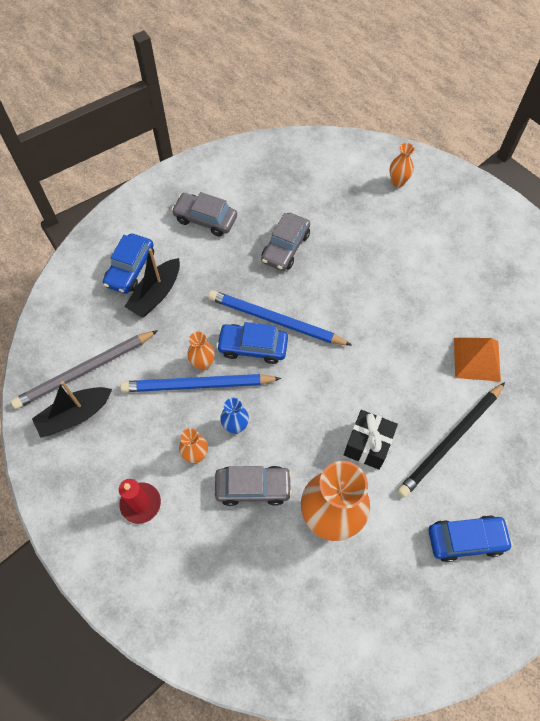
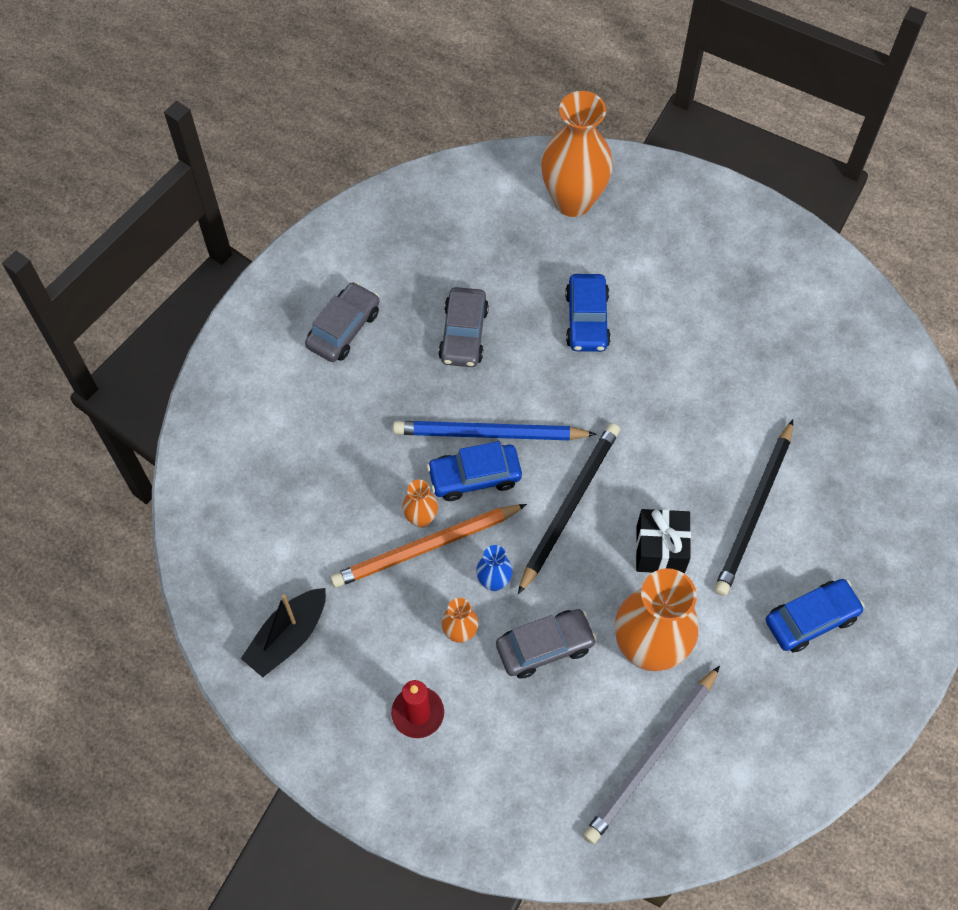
camera: 20 degrees left, 0 degrees up
grey pencil [11,330,158,409] -> grey pencil moved to [583,665,720,844]
blue car [103,234,154,294] -> blue car moved to [565,274,611,352]
blue pencil [120,374,281,392] -> orange pencil [330,504,527,588]
black boat [124,248,180,317] -> none
grey car [171,192,237,236] -> grey car turned 120 degrees clockwise [305,282,380,362]
orange vase [390,143,415,188] -> orange vase [541,91,613,217], size x2.19
orange pyramid [454,338,501,382] -> none
none -> black pencil [518,423,620,594]

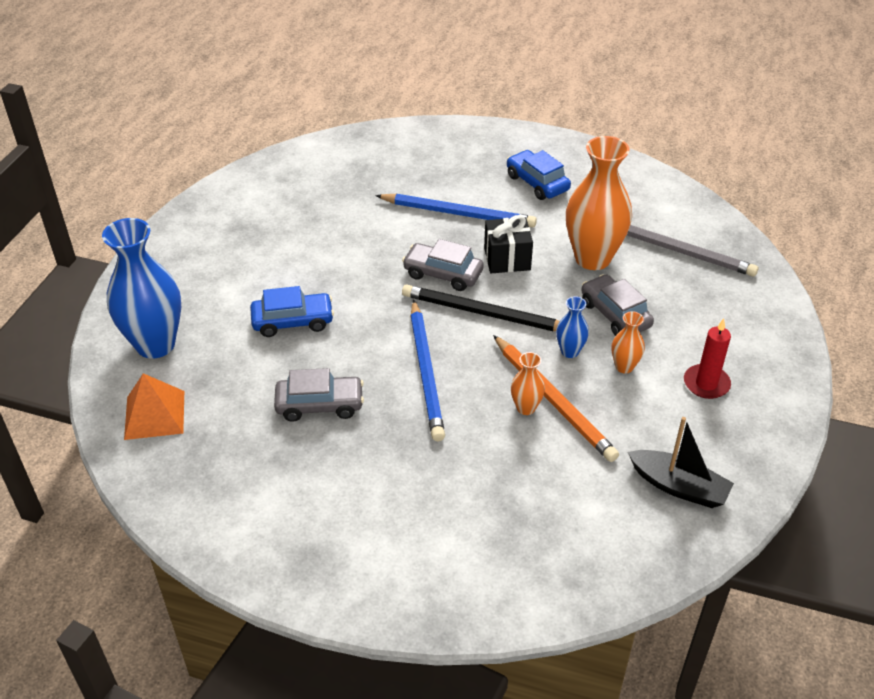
camera: 100 degrees left, 20 degrees down
grey car [305,282,380,362] -> grey car moved to [402,239,484,291]
blue car [427,441,522,501] -> none
orange vase [541,91,613,217] -> blue vase [102,218,181,359]
black pencil [714,420,793,596] -> blue pencil [375,194,537,228]
none -> orange pyramid [124,373,184,440]

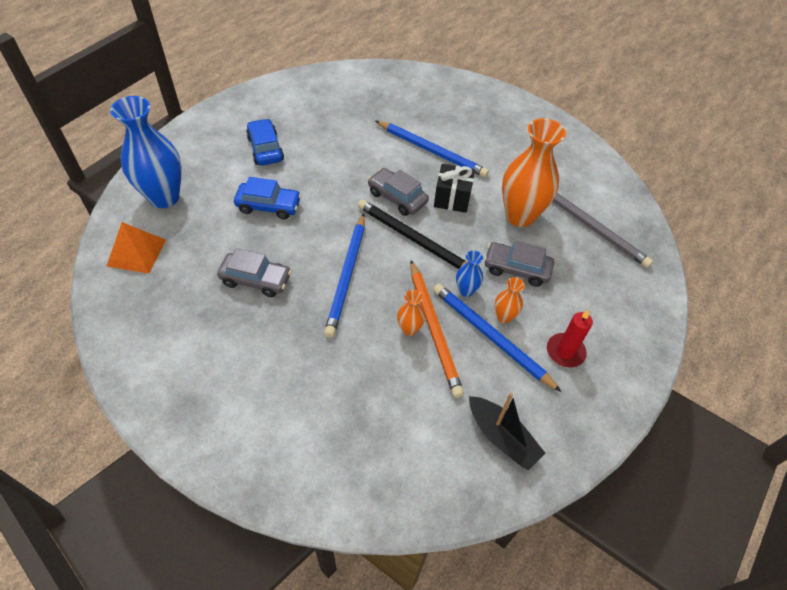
camera: 15 degrees right, 10 degrees up
blue car [507,150,571,200] -> blue car moved to [246,119,284,166]
grey car [581,274,654,336] -> grey car turned 60 degrees counterclockwise [484,241,554,287]
none -> blue pencil [433,283,562,392]

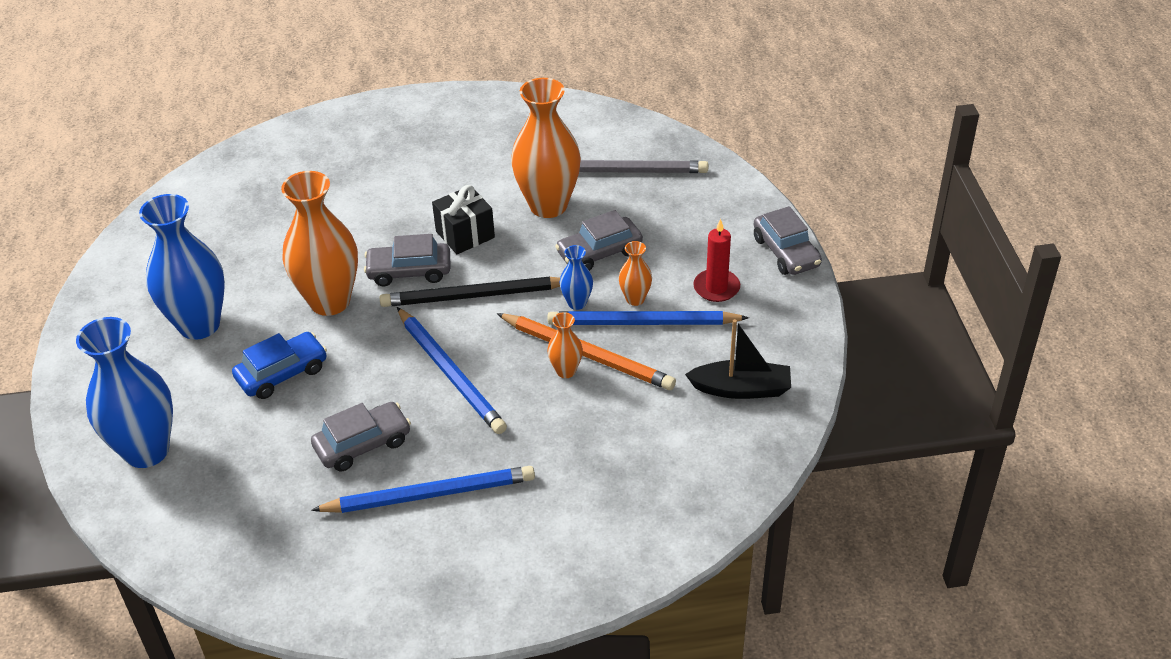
camera: 40 degrees left, 10 degrees down
orange pyramid [107,222,166,274] -> none
blue car [246,119,284,166] -> blue vase [139,194,225,340]
blue pencil [376,121,489,178] -> blue pencil moved to [311,466,535,513]
none -> orange vase [281,171,358,316]
none -> grey car [754,206,822,275]

